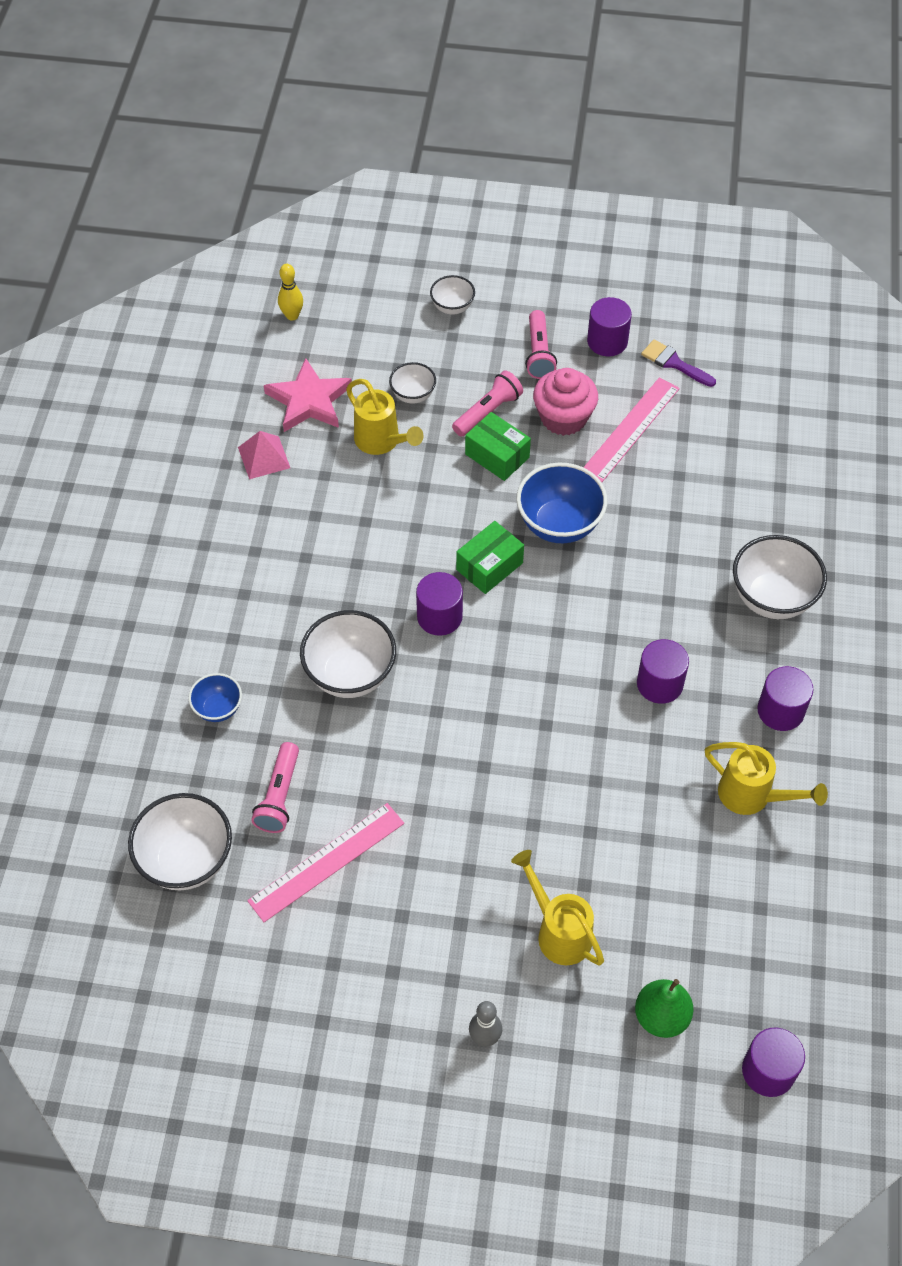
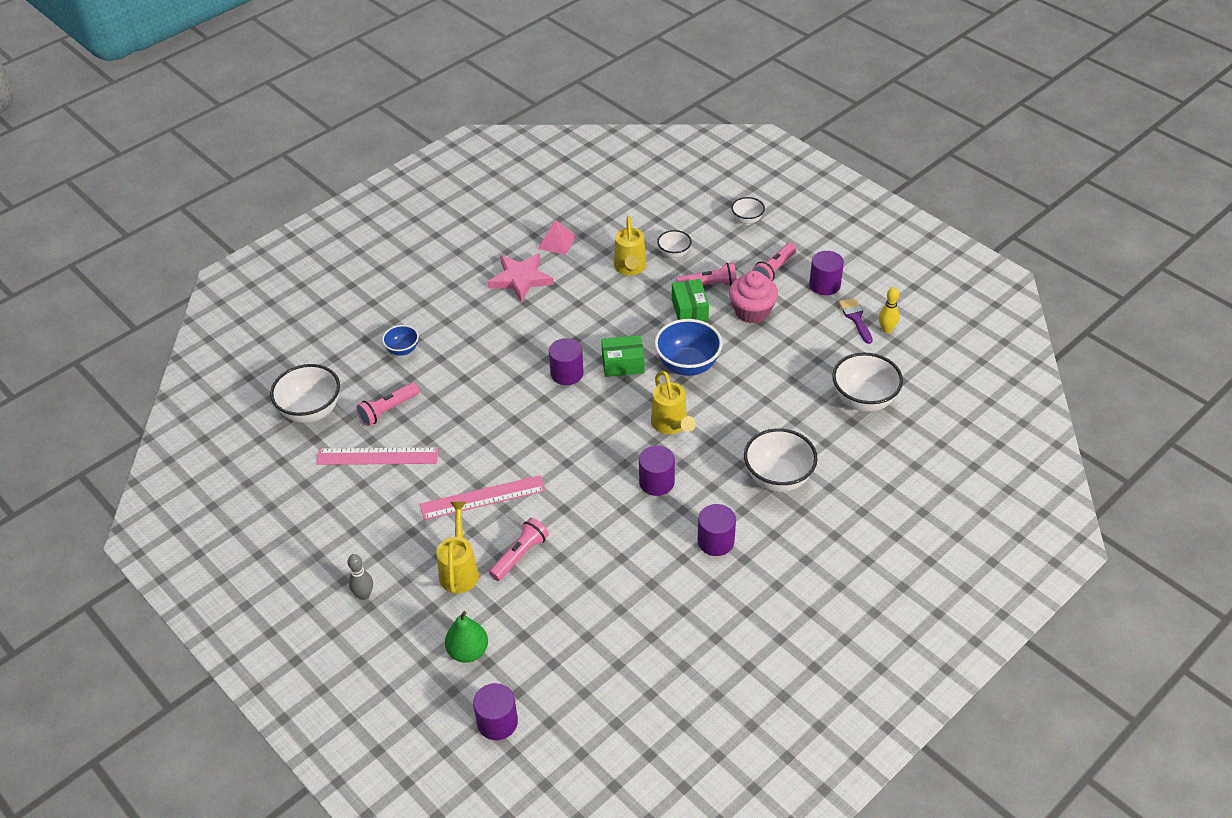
camera: 40 degrees right, 10 degrees down
pink star [264,358,352,432] -> pink star moved to [488,253,554,303]
yellow bowling pin [278,264,303,321] -> yellow bowling pin moved to [879,287,899,333]
white bowl [300,610,396,698] -> white bowl moved to [832,353,903,412]
pink ruler [584,377,680,482] -> pink ruler moved to [420,475,545,520]
yellow watering can [705,742,828,815] -> yellow watering can moved to [651,371,696,434]
none -> pink flashlight [489,518,549,581]

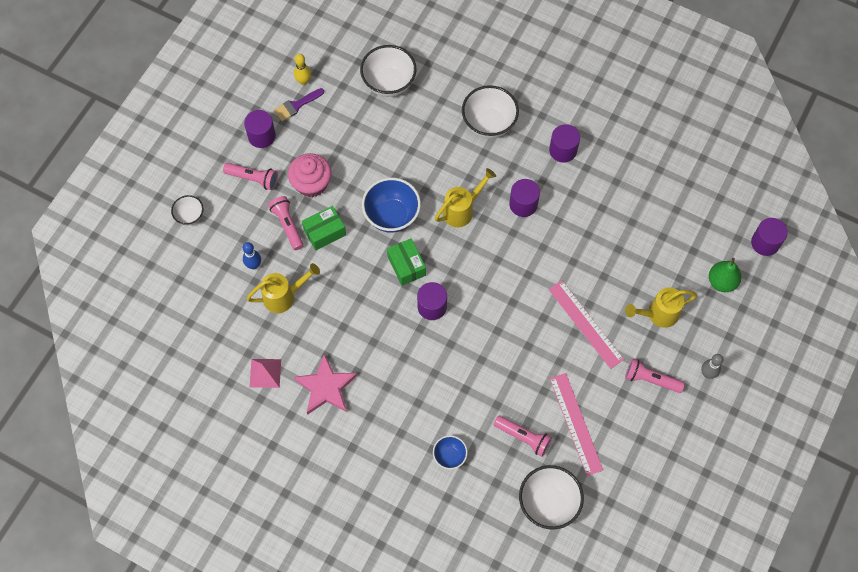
camera: 110 degrees left, 20 degrees up
pink flashlight [489,518,549,581] -> pink flashlight moved to [625,358,685,393]
white bowl [657,230,692,259] -> blue bowling pin [243,242,261,269]

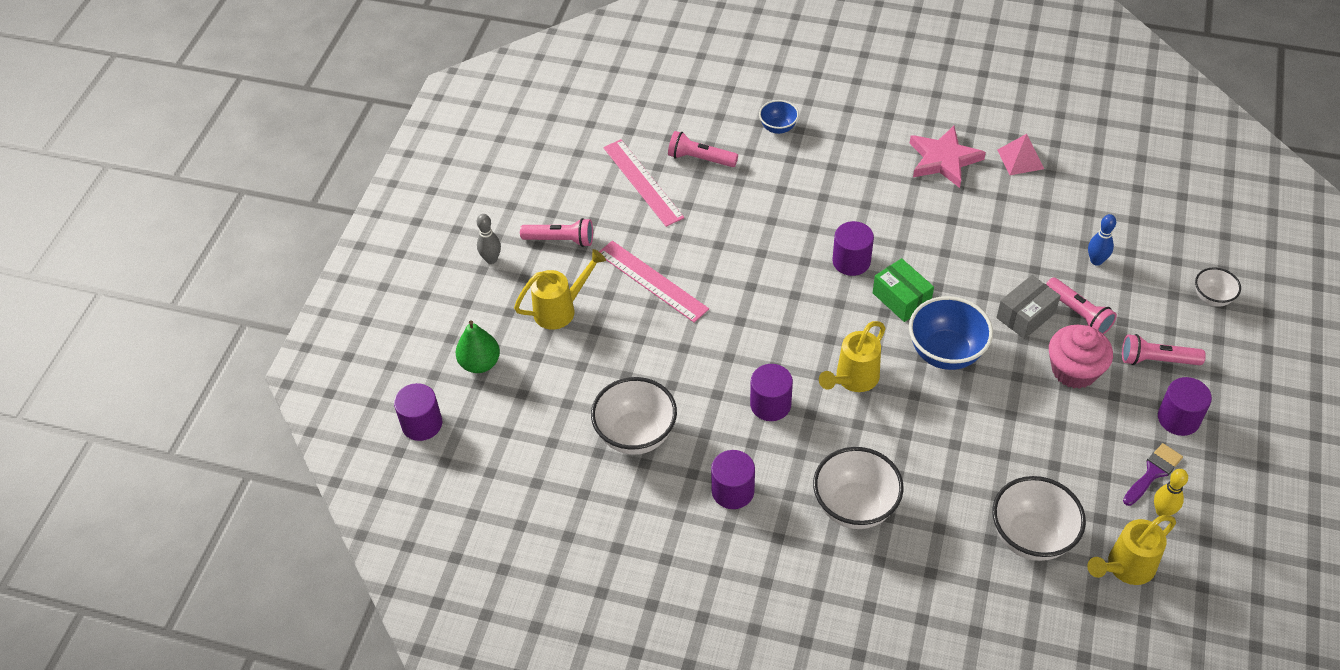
camera: 170 degrees right, 15 degrees down
yellow watering can [246,263,320,313] -> yellow watering can moved to [1087,515,1176,585]
green box [302,206,346,250] -> grey box [996,275,1061,339]
white bowl [519,465,584,529] -> white bowl moved to [591,377,677,455]

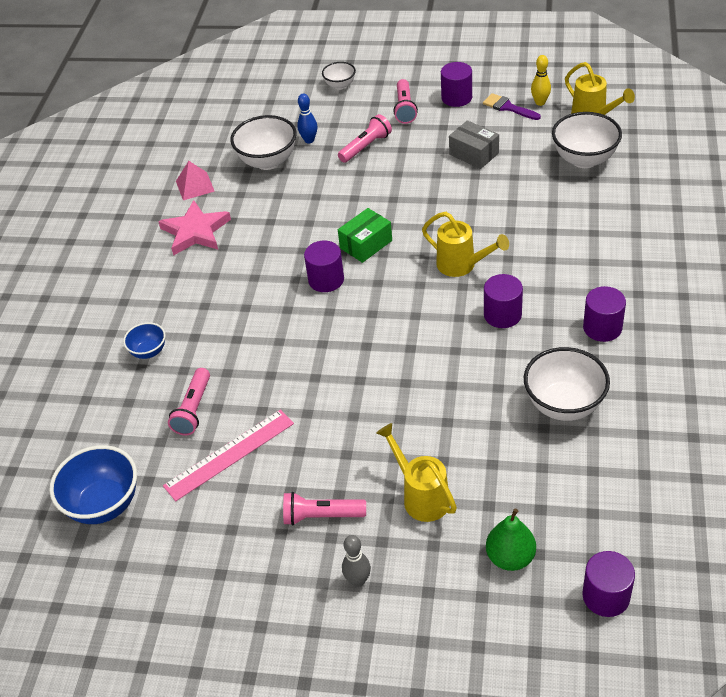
camera: 95 degrees left, 5 degrees down
pink flashlight [520,218,593,247] -> pink flashlight turned 90 degrees counterclockwise [283,492,366,525]
pink ruler [599,241,709,322] -> none
white bowl [813,447,904,529] -> white bowl moved to [230,115,297,170]
blue bowl [909,296,993,370] -> blue bowl moved to [49,445,137,524]
grey box [996,275,1061,339] -> grey box moved to [449,120,499,169]
pink cupcake [1049,325,1113,389] -> none

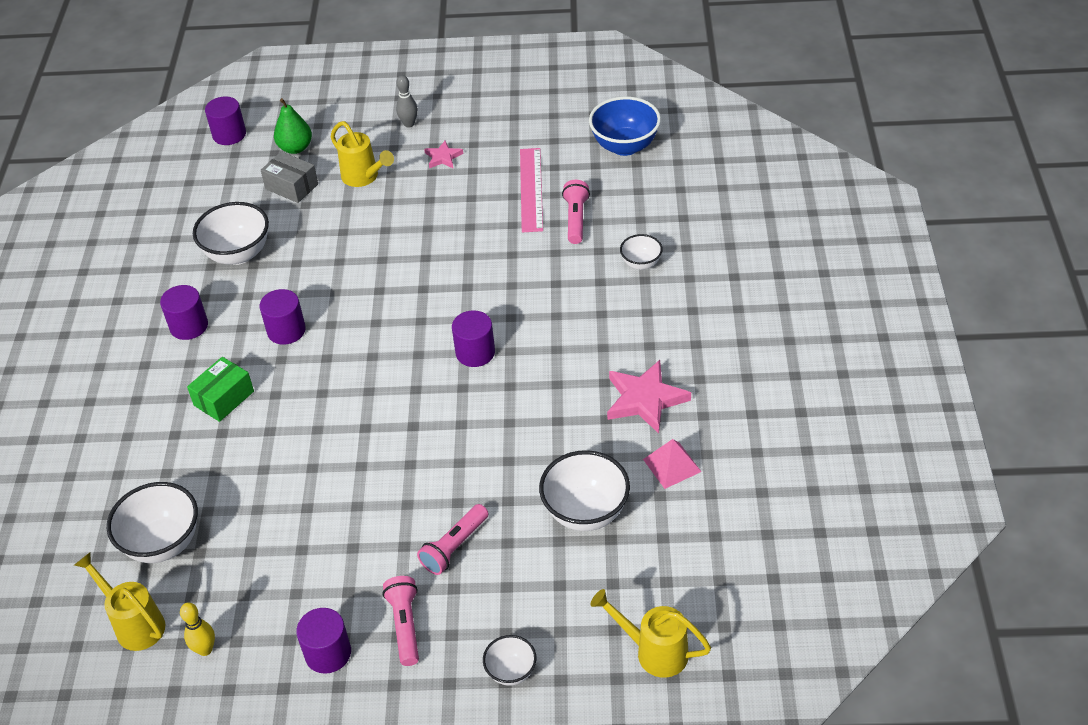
camera: 170 degrees right, 0 degrees up
blue bowl [123,322,166,359] -> white bowl [620,234,663,270]
pink ruler [163,409,294,501] -> pink ruler turned 45 degrees counterclockwise [520,148,543,232]
pink flashlight [283,492,366,525] -> pink star [424,141,463,168]
blue bowling pin [297,93,317,144] -> none
green box [338,208,392,263] -> green box moved to [187,357,254,422]
yellow watering can [422,212,509,277] -> yellow watering can moved to [590,589,711,678]
grey box [449,120,499,169] -> grey box moved to [261,151,318,203]
purple brush [483,93,541,120] -> none

